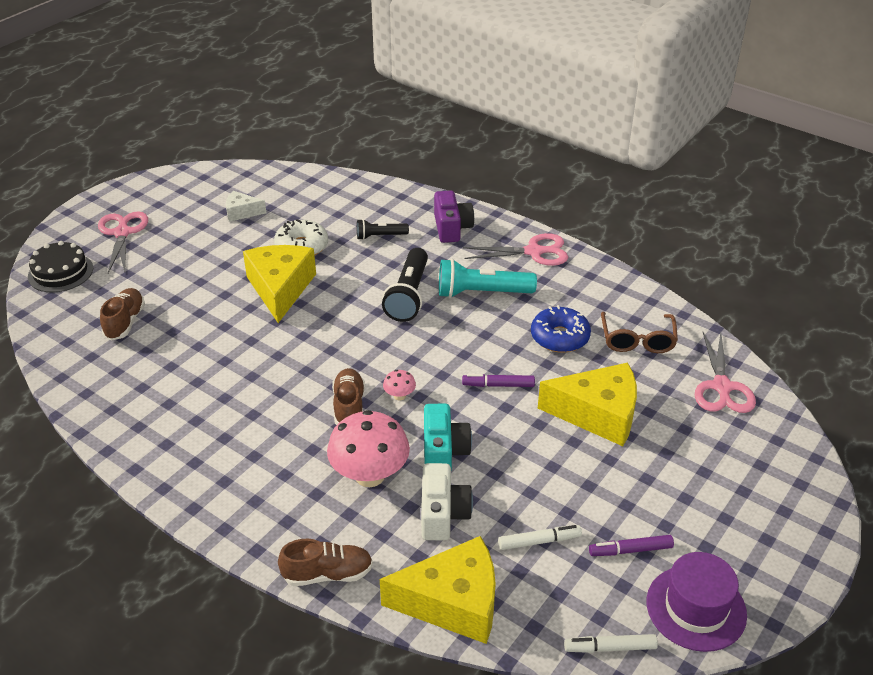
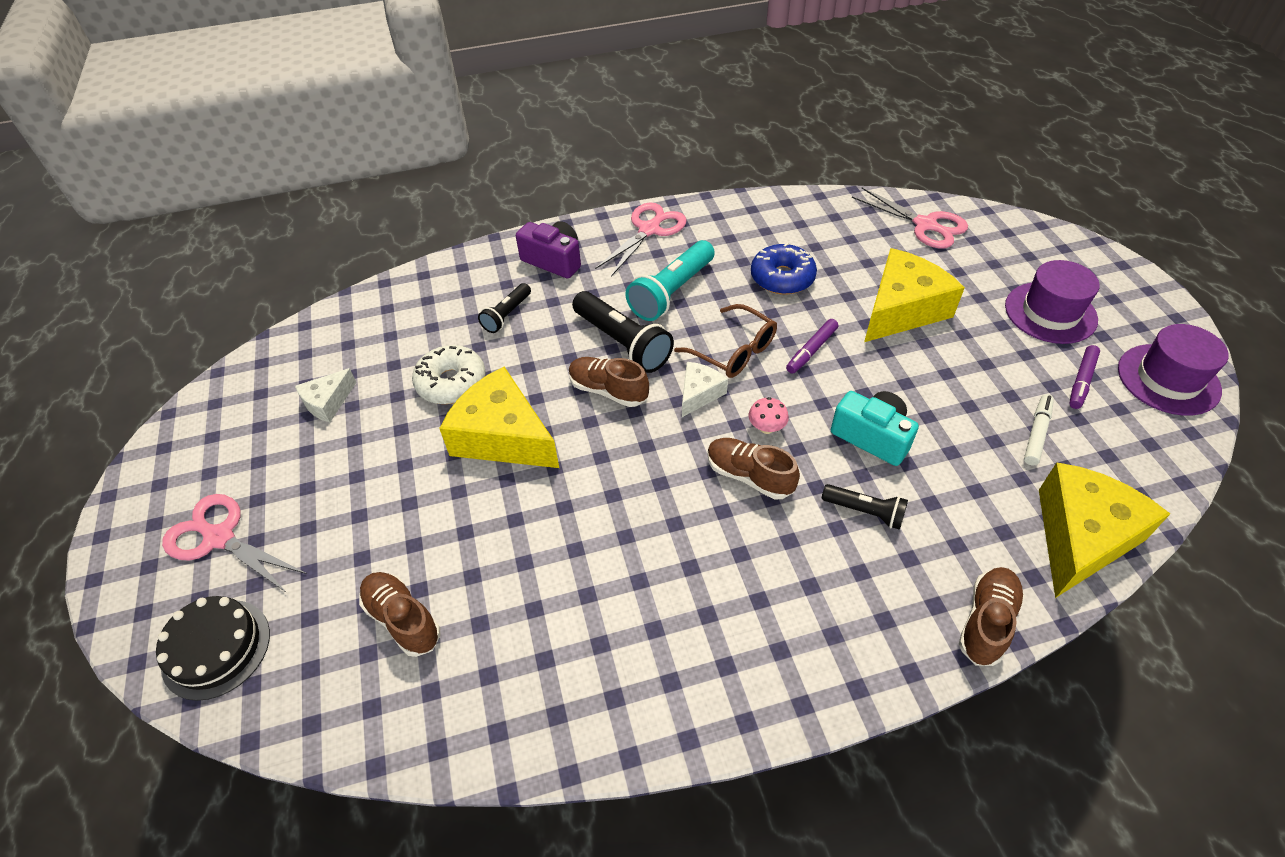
camera: 50 degrees left, 10 degrees up
pink mushroom [327,410,410,487] -> black flashlight [822,484,908,530]
white camera [421,463,473,540] -> none
white marker [564,634,658,653] -> none
brown glasses [601,312,678,353] -> brown glasses moved to [674,304,777,378]
none -> brown shoe [569,357,649,407]
none -> white cheese [682,362,728,417]
none -> purple hat [1005,260,1100,344]

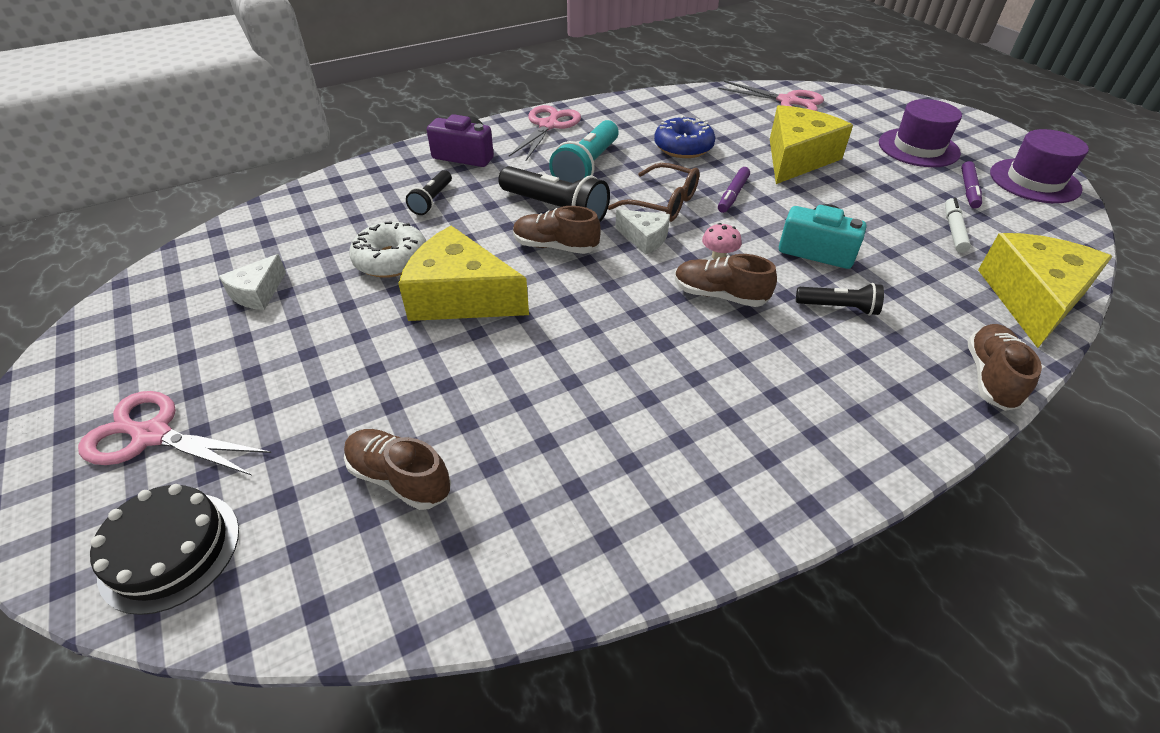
camera: 15 degrees left, 5 degrees down
white cheese [682,362,728,417] -> white cheese turned 105 degrees clockwise [615,209,670,255]

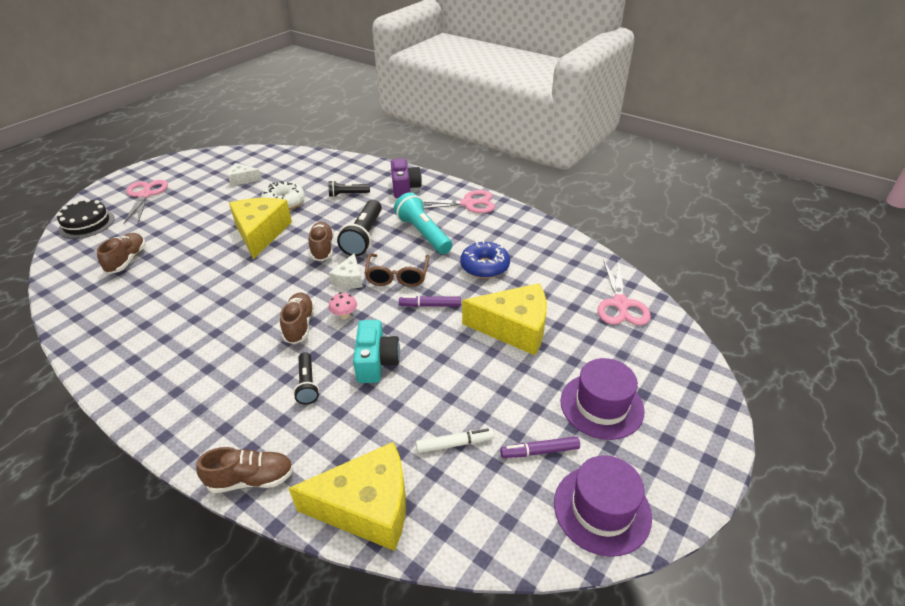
camera: 65 degrees right, 5 degrees down
turquoise flashlight [549,120,619,183] -> turquoise flashlight turned 60 degrees clockwise [394,192,452,254]

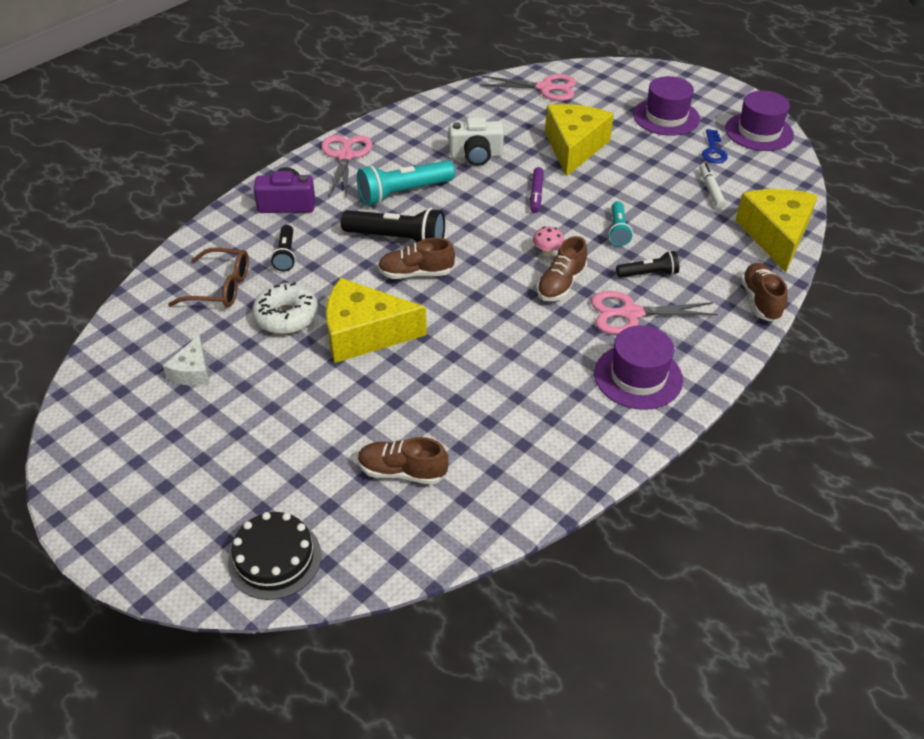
camera: 85 degrees left, 5 degrees up
pink scissors [123,180,168,224] -> pink scissors moved to [591,291,718,334]
brown shoe [280,292,315,344] -> brown shoe turned 60 degrees counterclockwise [537,236,587,301]
white cheese [329,253,363,288] -> none
turquoise camera [353,320,400,383] -> turquoise flashlight [609,201,633,246]
brown glasses [364,254,430,287] -> brown glasses moved to [168,248,249,307]
blue donut [460,240,510,278] -> white camera [449,117,504,166]
purple marker [500,436,580,458] -> blue key [702,129,728,164]
none -> purple hat [594,325,683,410]

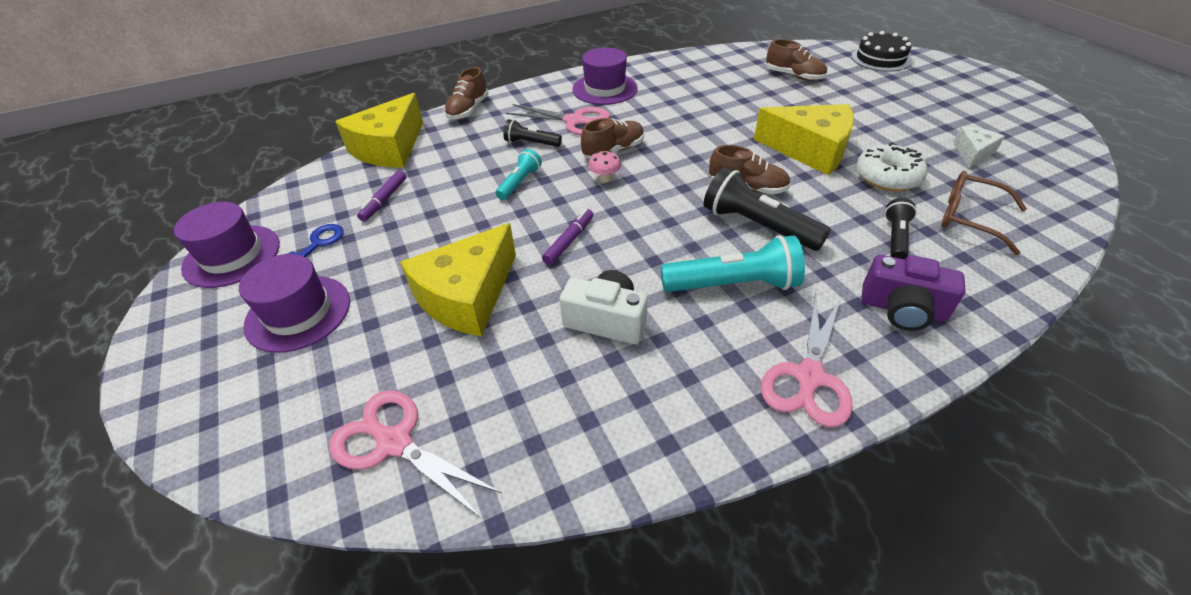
camera: 155 degrees left, 0 degrees up
white marker [699,163,726,209] -> purple marker [357,170,406,221]

